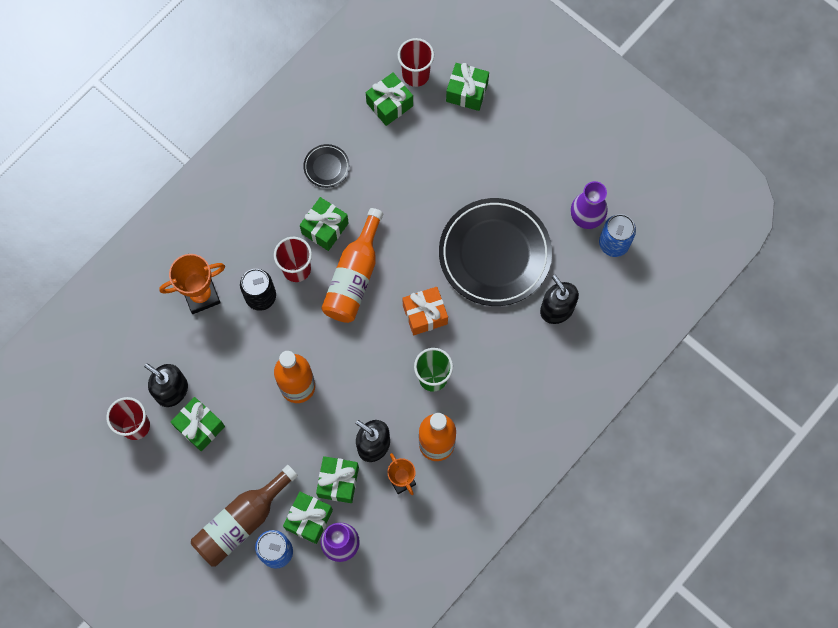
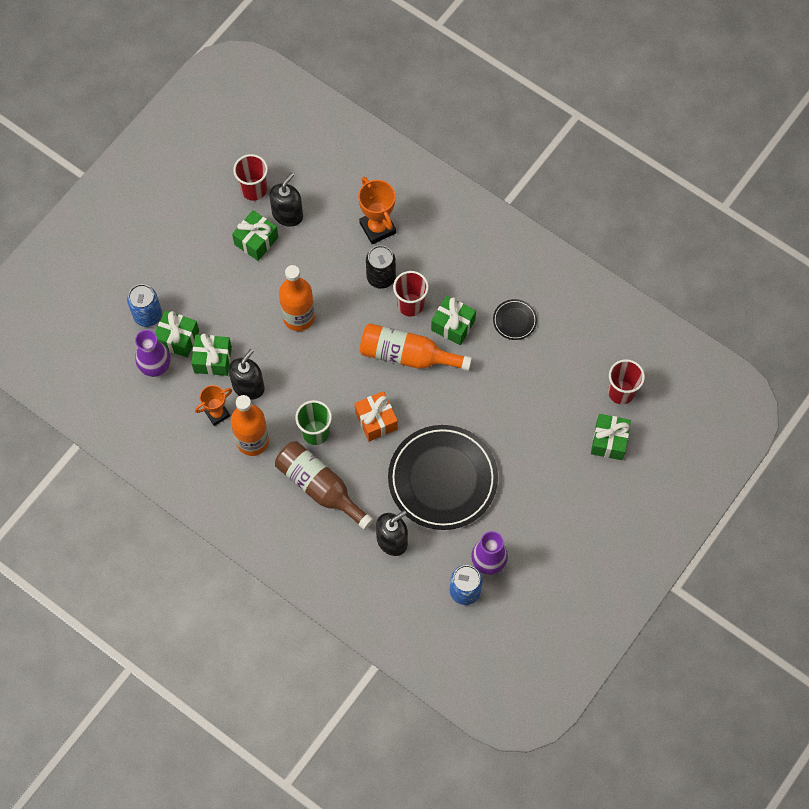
camera: 85 degrees right, 5 degrees down
brown bottle [191,465,298,567] -> brown bottle moved to [275,441,374,530]
green gift [366,73,413,126] -> none

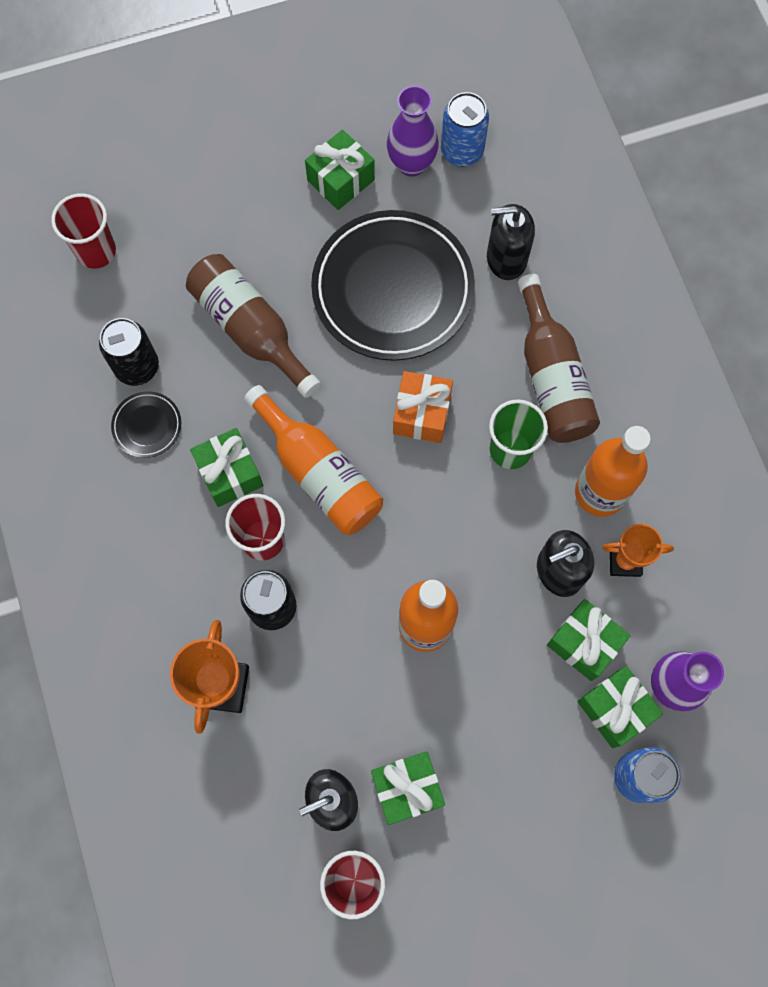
camera: 145 degrees left, 5 degrees up
green gift [591,414,631,460] -> green gift moved to [305,130,375,210]
none -> black can [99,318,159,386]
none -> brown bottle [186,254,321,398]

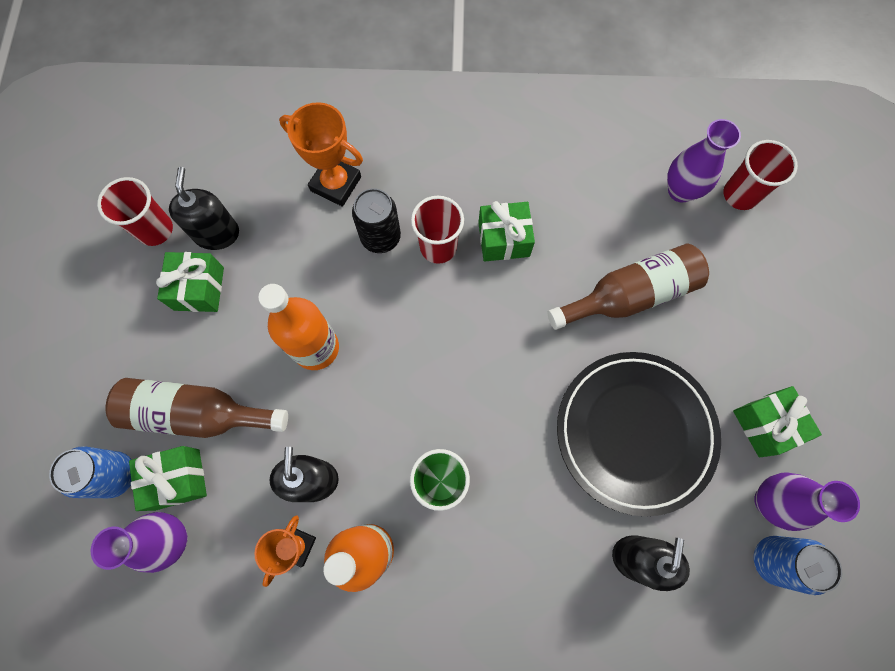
camera: 110 degrees right, 0 degrees up
black can [99,318,159,386] -> none
black plate [111,391,181,458] -> none
orange bottle [244,385,383,535] -> none
orange gift [393,371,453,443] -> none
brown bottle [518,274,600,443] -> brown bottle moved to [106,378,288,438]
green gift [547,599,631,681] -> none
none -> purple vase [667,119,741,203]

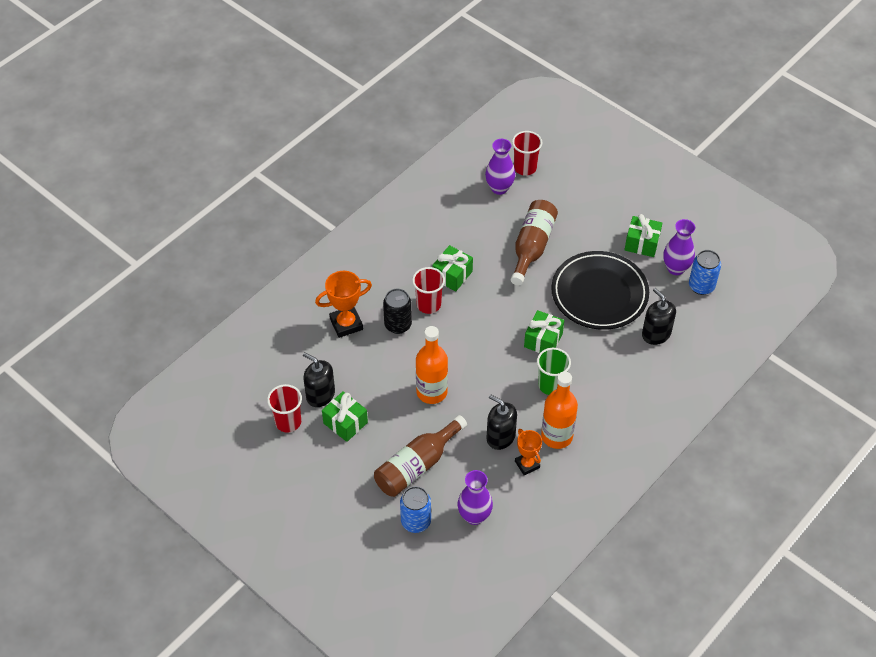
camera: 50 degrees left, 20 degrees down
green gift [129,446,207,511] -> green gift moved to [524,310,564,353]

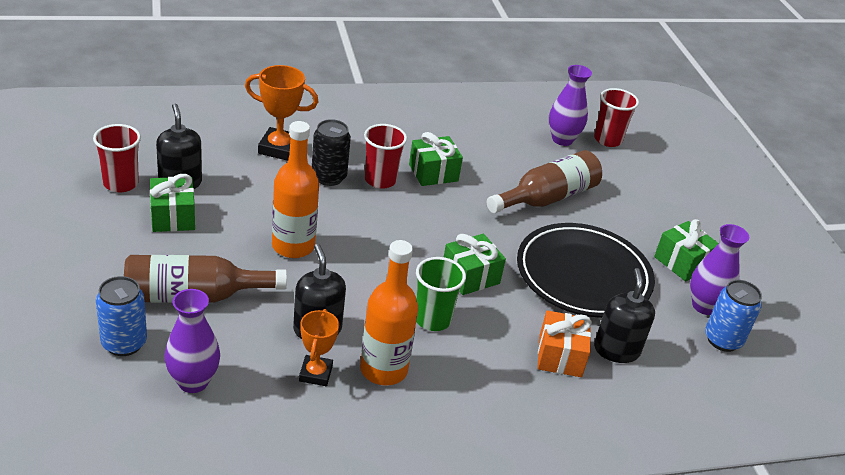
camera: 30 degrees right, 15 degrees down
none -> orange gift [538,310,592,377]

